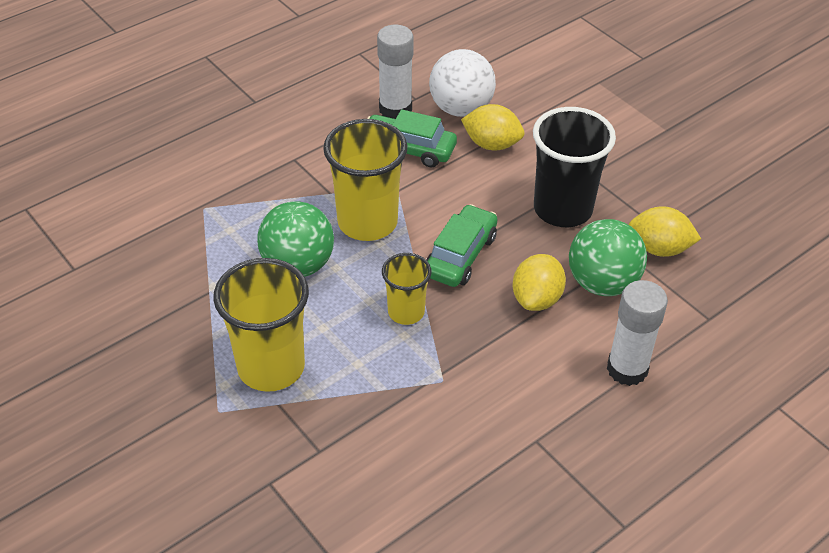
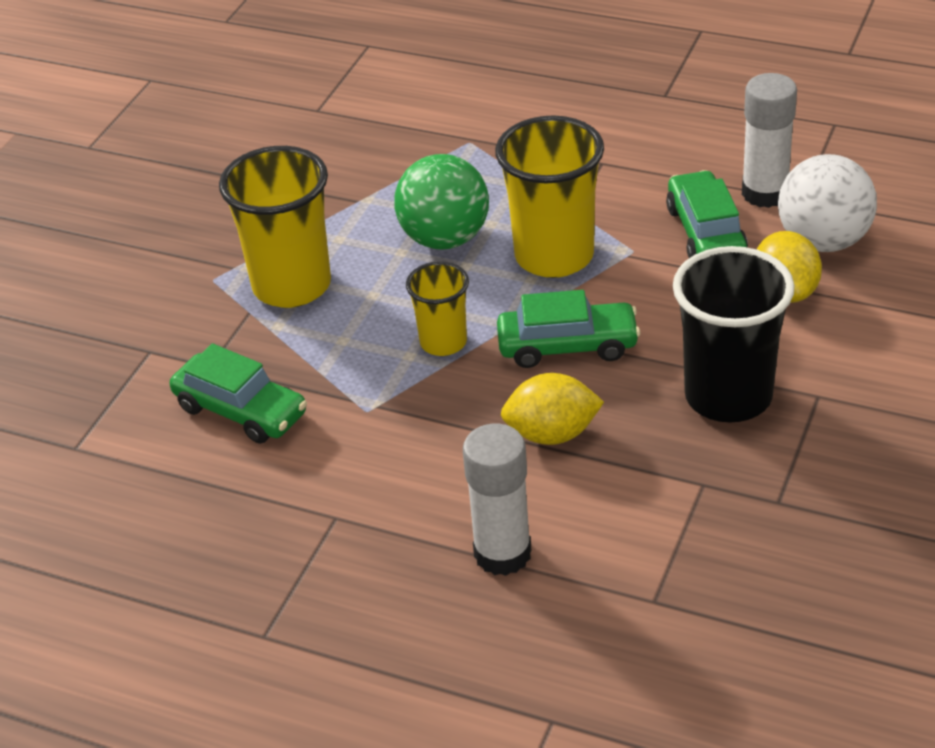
camera: 65 degrees right, 5 degrees down
green ball [569,219,647,296] -> none
yellow lemon [629,206,701,257] -> none
none -> green car [170,344,307,444]

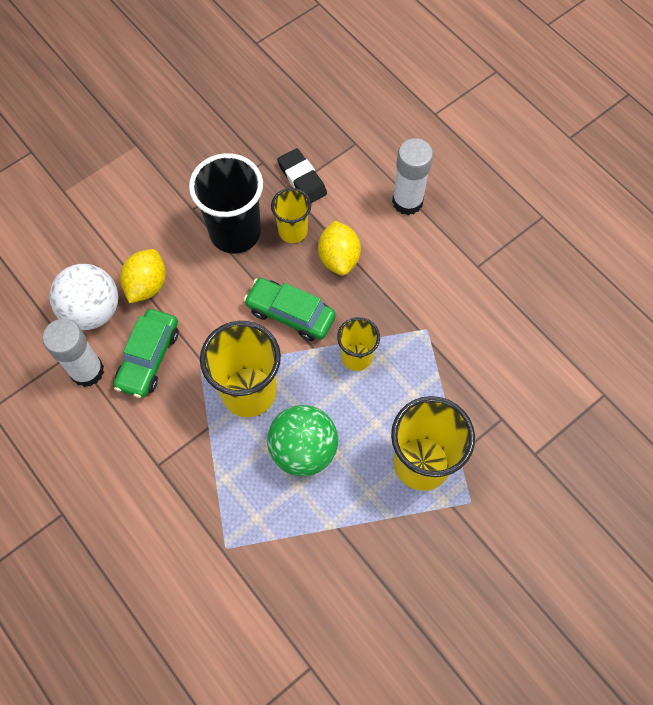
camera: 155 degrees left, 25 degrees up
green car [170,344,307,444] -> none
yellow lemon [501,373,604,445] -> yellow lemon turned 60 degrees clockwise [318,221,361,276]
none -> yellow cup [271,188,311,243]
none -> black eraser [277,148,327,203]

